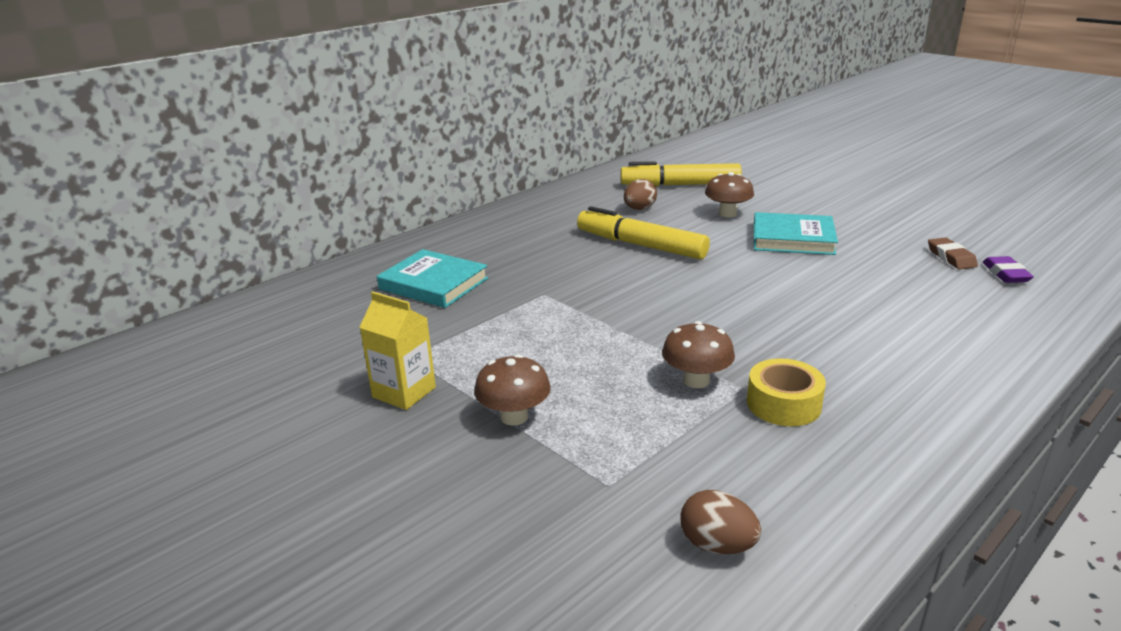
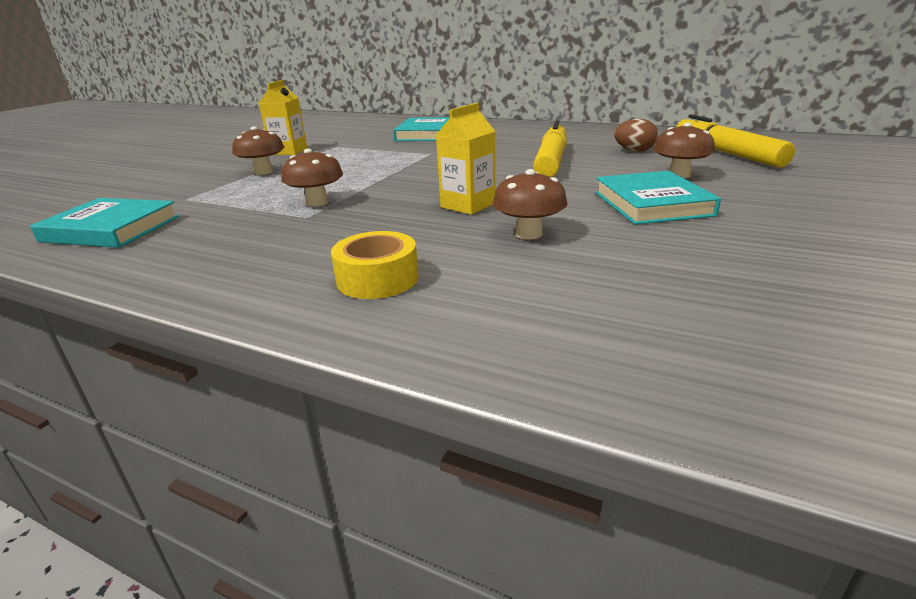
camera: 70 degrees right, 0 degrees up
brown egg [680,490,761,554] -> turquoise book [30,198,179,248]
yellow tape [747,358,826,426] -> yellow tape moved to [331,231,419,299]
brown eraser [928,237,978,269] -> none
purple eraser [982,256,1034,283] -> none
none -> yellow carton [436,103,495,215]
none -> brown mushroom [493,169,567,240]

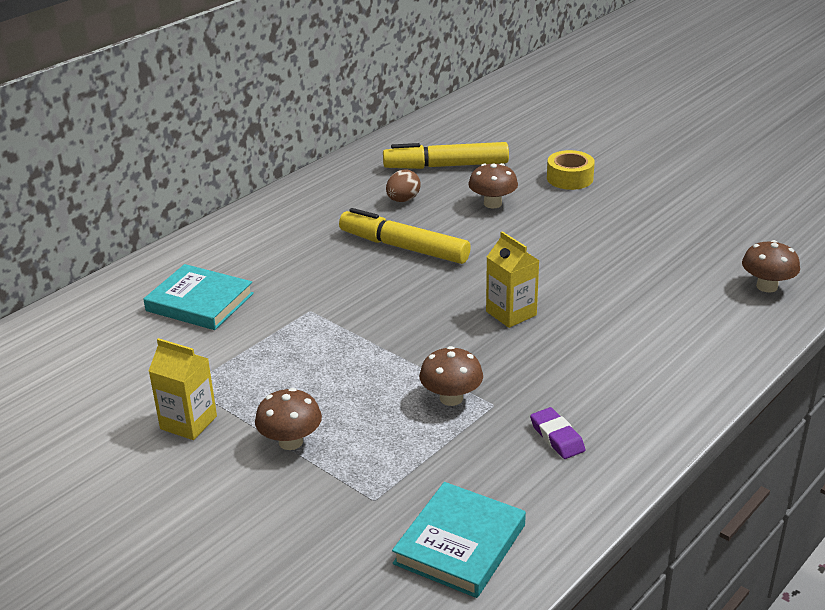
camera: 75 degrees left, 5 degrees up
yellow tape [331,231,419,299] -> yellow tape moved to [547,150,595,190]
brown mushroom [493,169,567,240] -> brown mushroom moved to [742,240,800,292]
turquoise book [595,171,721,225] -> none
none -> purple eraser [530,407,585,459]

